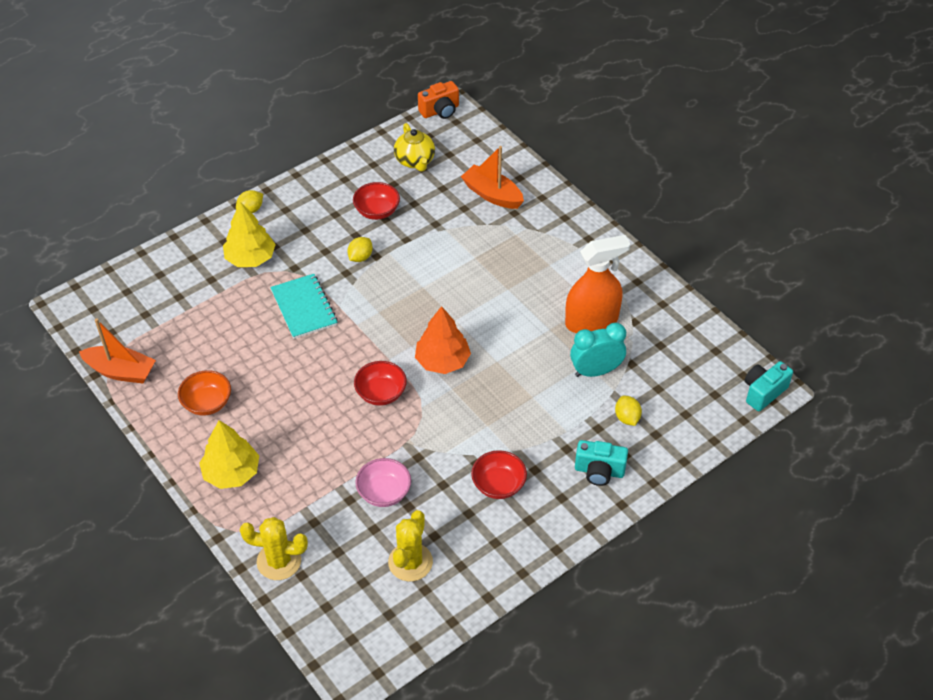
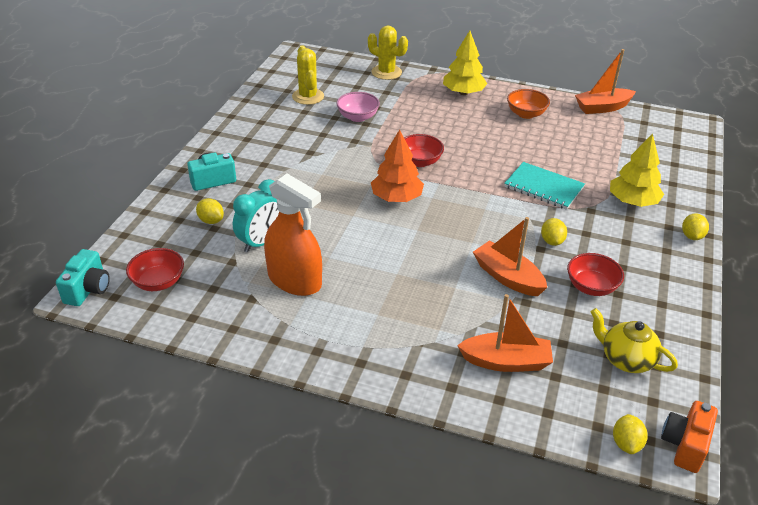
camera: 145 degrees right, 10 degrees down
yellow cactus [240,517,308,580] -> yellow cactus turned 60 degrees clockwise [368,25,408,80]
red bowl [471,450,527,499] -> red bowl moved to [126,248,184,291]
orange spray bottle [565,235,630,333] -> orange spray bottle turned 90 degrees counterclockwise [264,174,322,296]
none -> orange boat [473,217,547,296]
none -> yellow lemon [613,414,648,454]

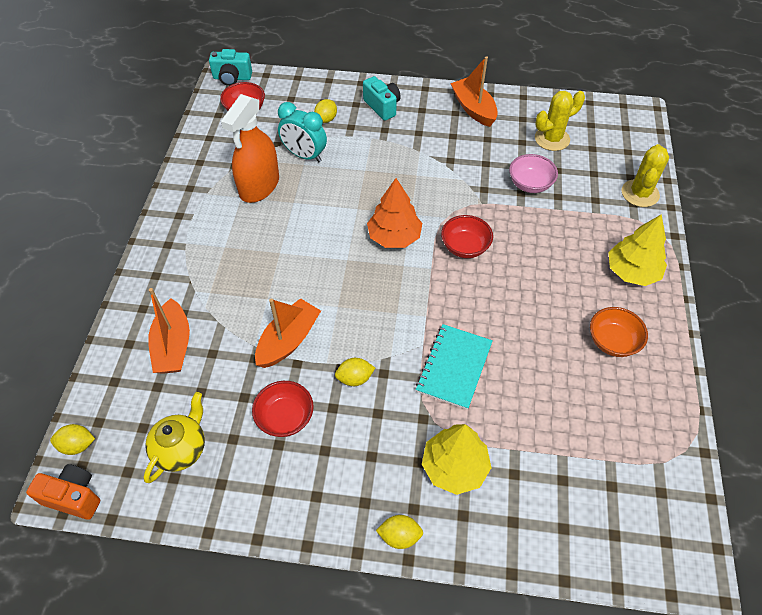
camera: 80 degrees right, 15 degrees up
orange boat [575,49,636,114] -> orange boat moved to [450,56,498,127]

